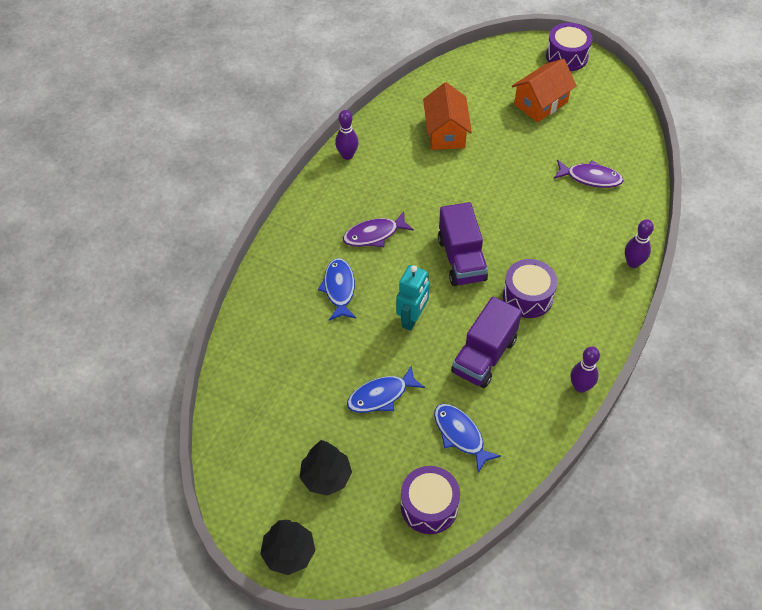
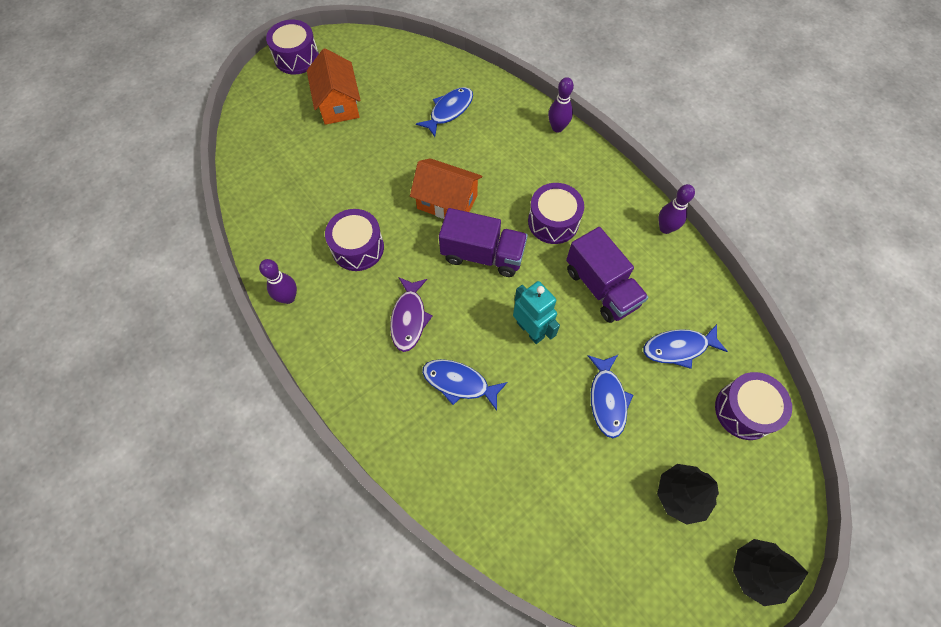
camera: 65 degrees left, 10 degrees up
orange house [423,82,472,150] -> orange house moved to [410,158,482,219]
purple fish [553,160,624,188] -> blue fish [416,87,473,137]
none -> purple drum [325,209,384,271]

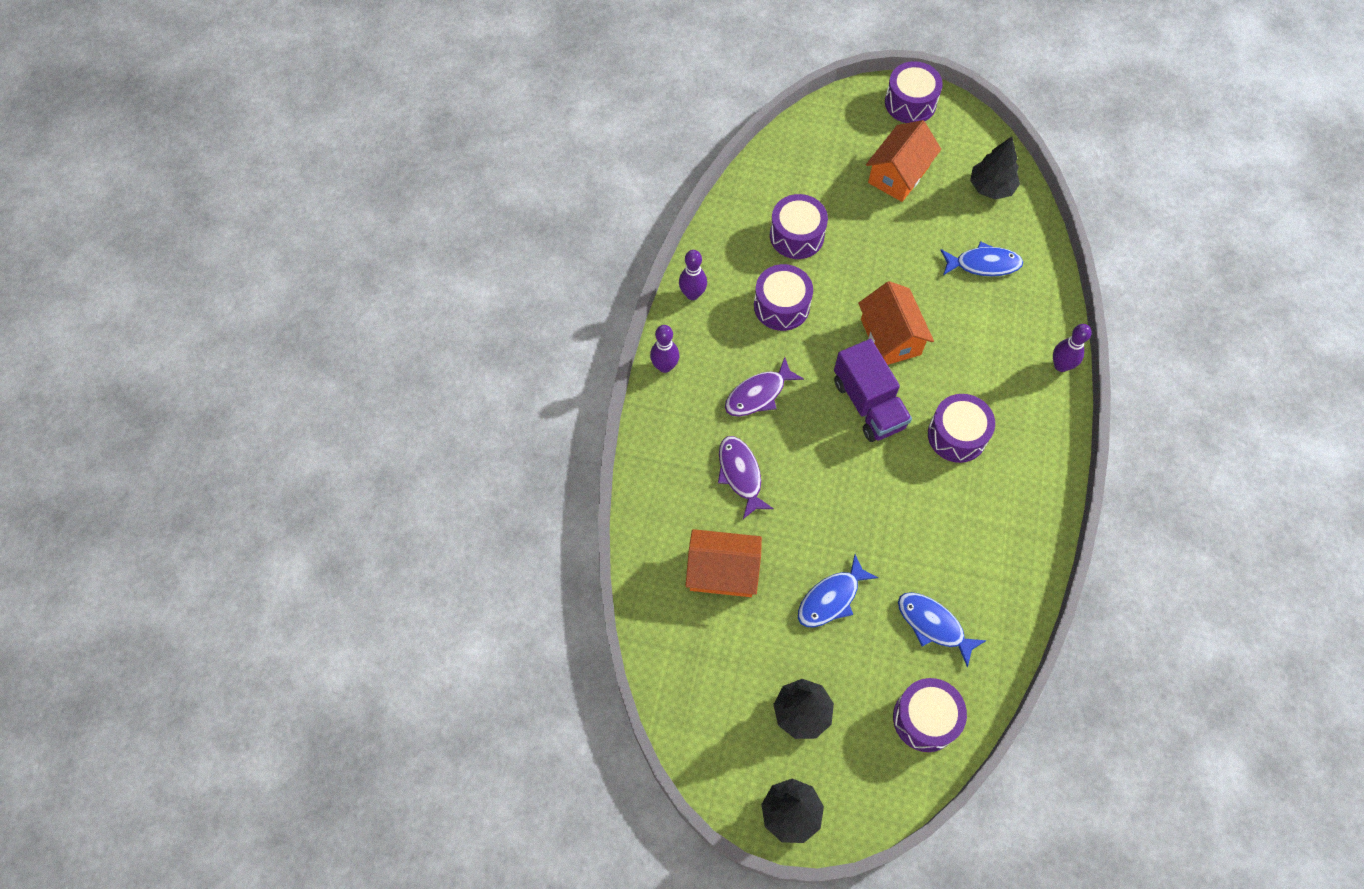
camera: 50 degrees right, 0 degrees up
blue fish [422,359,508,411] -> purple fish [718,436,774,519]
turquoise robot [513,281,560,344] -> none
purple truck [566,227,648,323] -> none
purple bowling pin [658,184,695,234] -> purple bowling pin moved to [650,325,679,373]
none -> orange house [686,529,762,597]
none -> purple drum [770,194,828,259]
none -> black tree [970,136,1020,200]

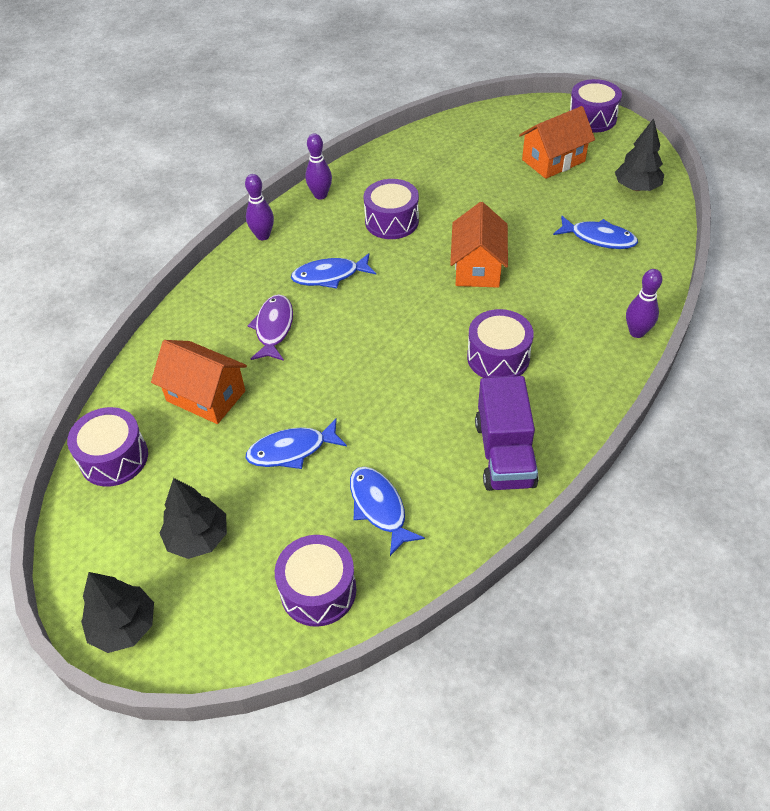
camera: 25 degrees right, 15 degrees down
purple fish [725,357,804,417] -> blue fish [291,253,376,289]
purple drum [770,194,828,259] -> purple drum moved to [67,407,148,487]
purple truck [834,339,912,442] -> purple truck moved to [475,376,539,491]

